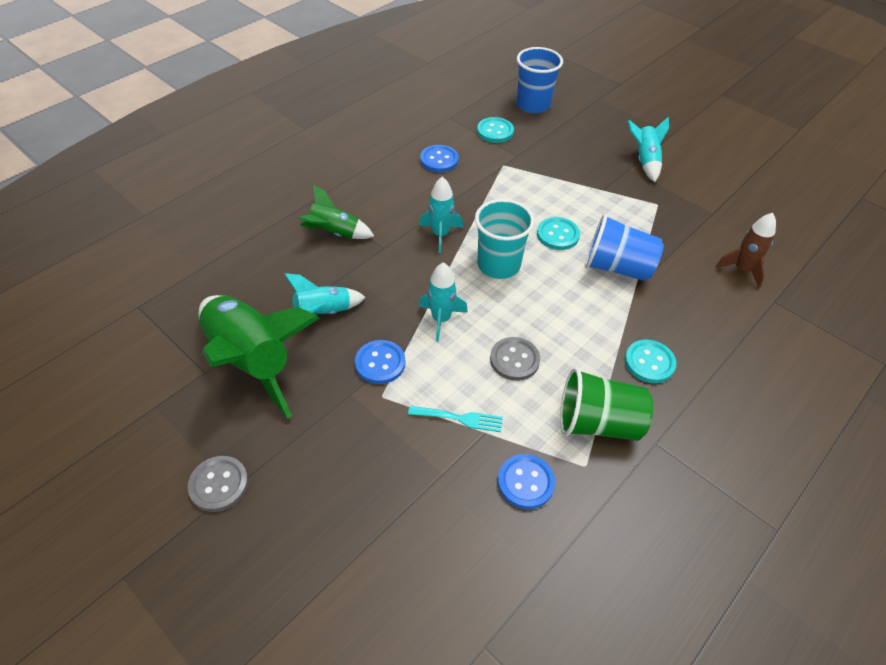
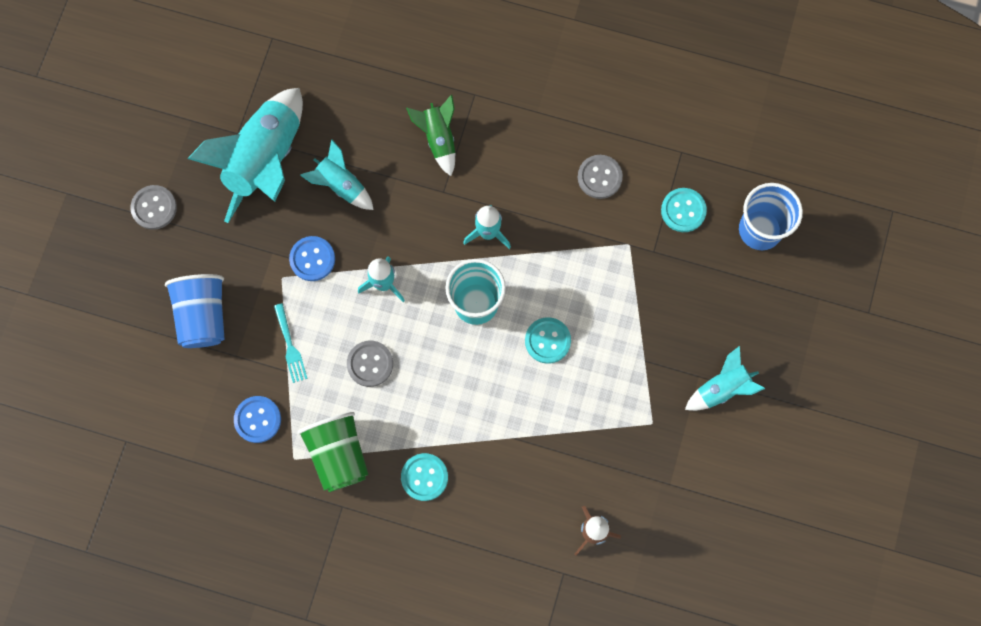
camera: 65 degrees right, 25 degrees up
green rocket [199,295,320,419] -> turquoise rocket [187,88,303,223]
blue button [420,145,459,172] -> grey button [578,155,623,199]
blue cup [585,214,664,281] -> blue cup moved to [165,274,225,348]

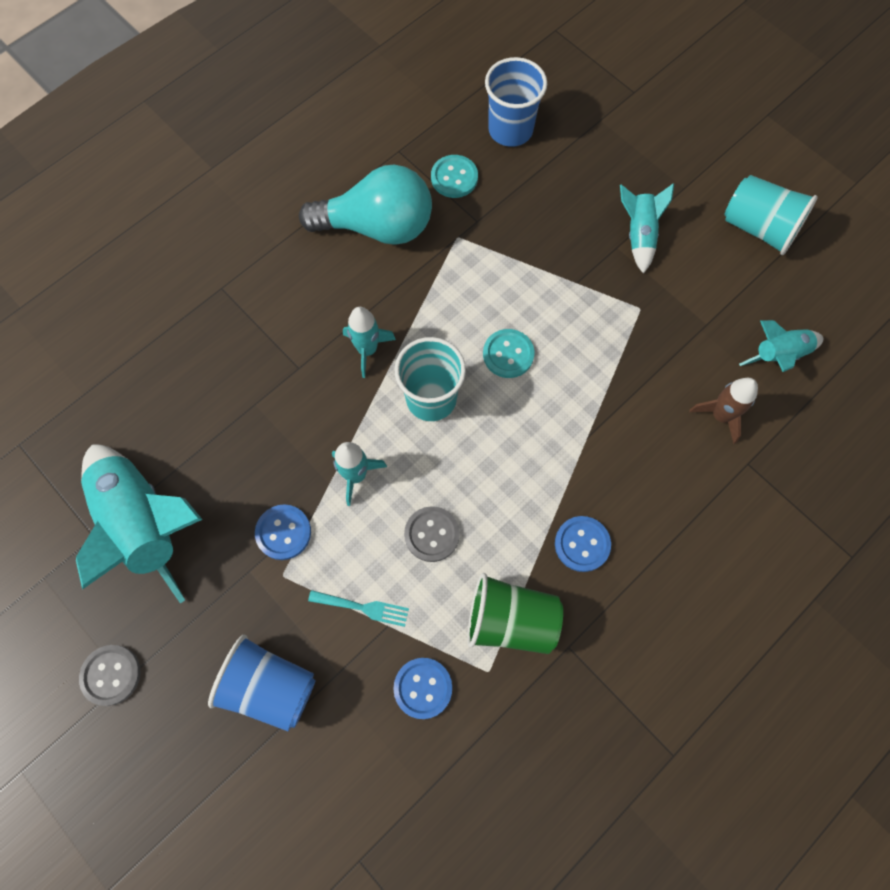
camera: 60 degrees left, 5 degrees down
turquoise rocket [300,140,374,210] -> turquoise rocket moved to [739,320,823,372]
turquoise button [401,453,448,501] -> blue button [555,516,611,572]
green rocket [406,95,455,176] -> none
grey button [578,155,623,199] -> turquoise light bulb [299,165,432,245]
none -> turquoise cup [724,175,818,255]

